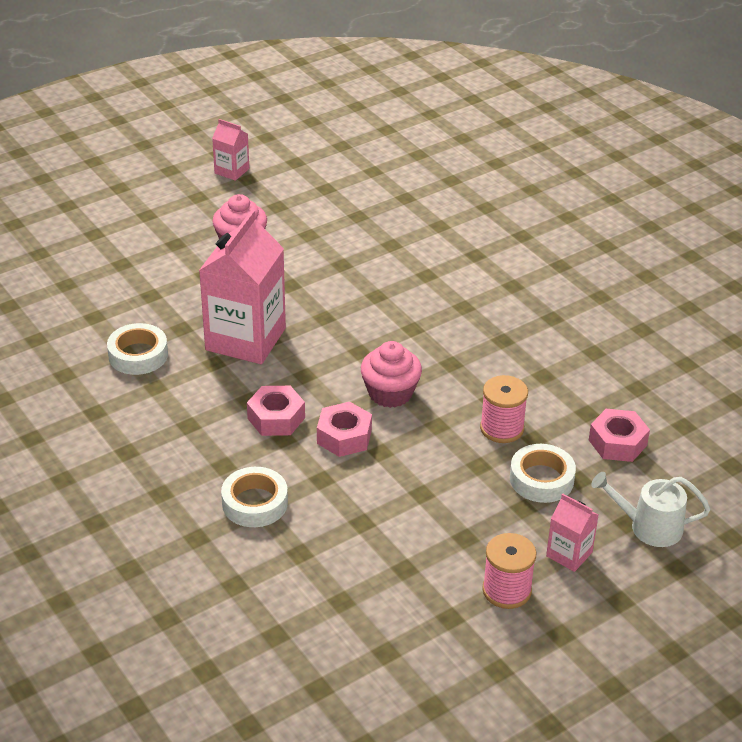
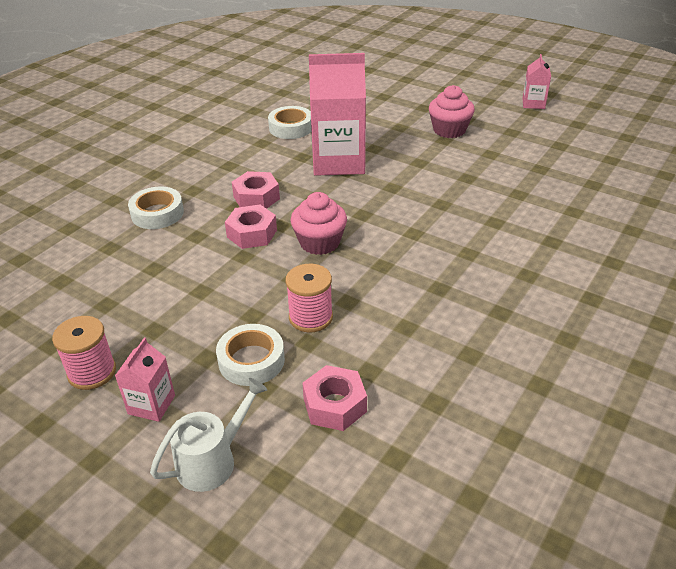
camera: 70 degrees right, 0 degrees up
white watering can [591,472,711,547] -> white watering can turned 60 degrees clockwise [150,378,267,492]

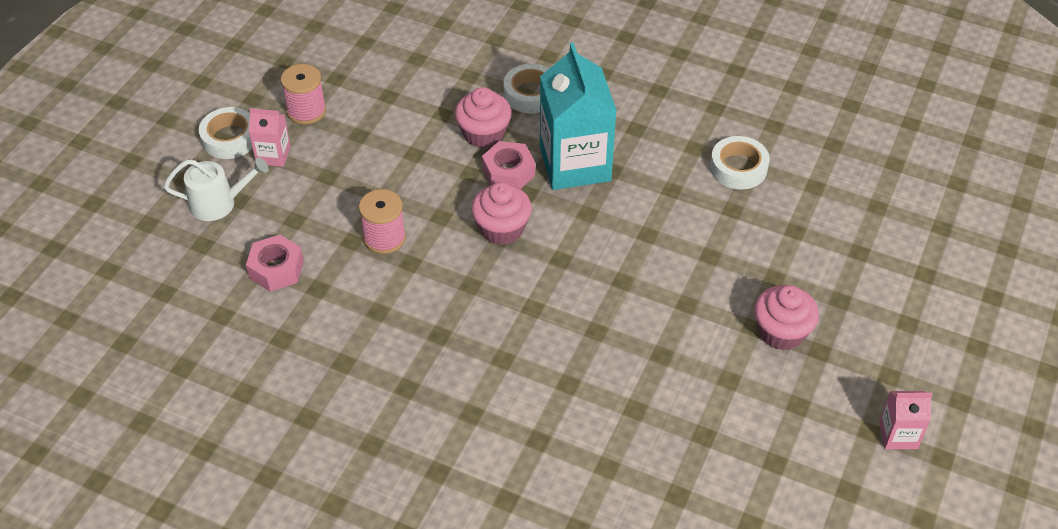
camera: 80 degrees right, 10 degrees up
white watering can [150,378,267,492] -> white watering can turned 45 degrees counterclockwise [164,158,269,221]
white tape [216,324,285,386] -> white tape moved to [199,107,253,159]
pink nut [232,171,280,209] -> turquoise carton [540,43,617,190]
pink carton [309,53,366,176] -> none
none -> pink cupcake [455,87,512,148]

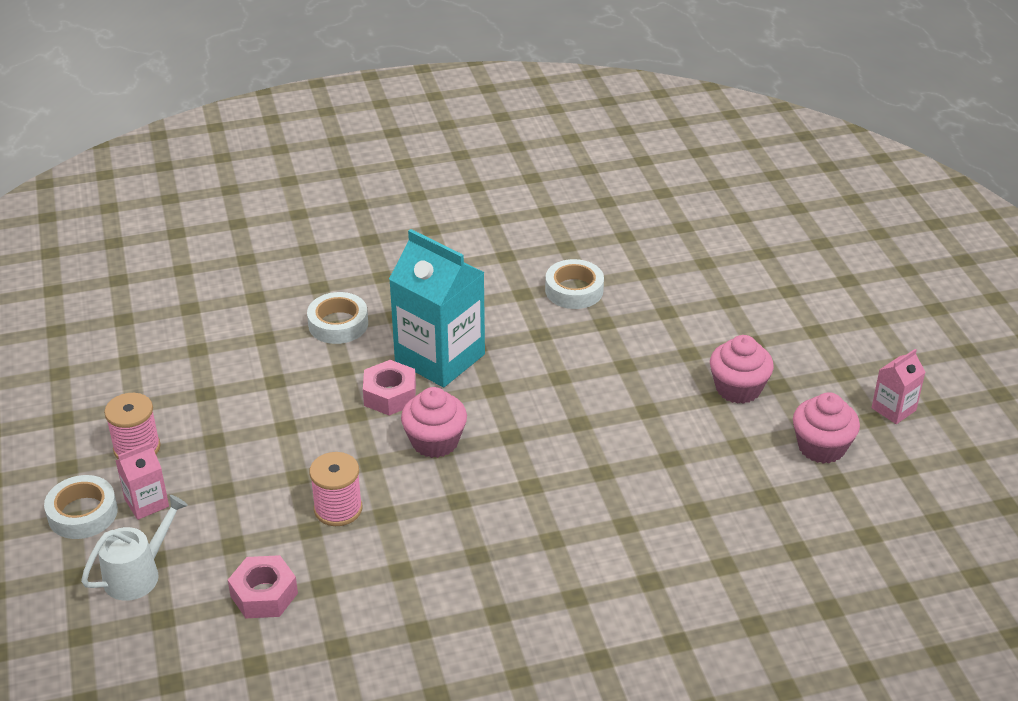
camera: 40 degrees left, 10 degrees down
pink cupcake [455,87,512,148] -> pink cupcake moved to [793,392,860,464]

